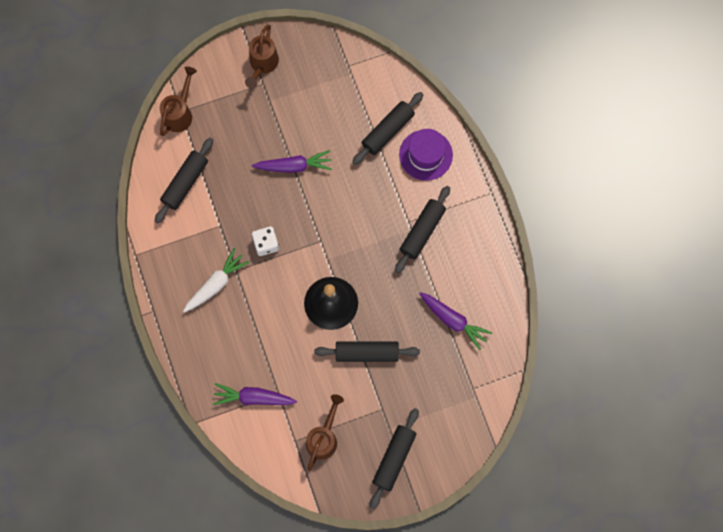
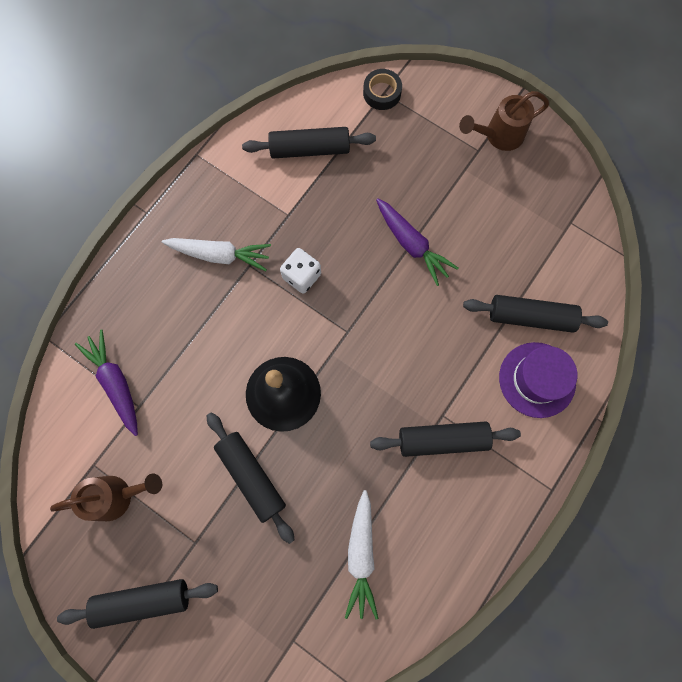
camera: 55 degrees right, 0 degrees up
brown watering can [160,67,197,136] -> black tape [363,69,402,110]
purple carrot [419,292,492,350] -> white carrot [345,490,378,620]

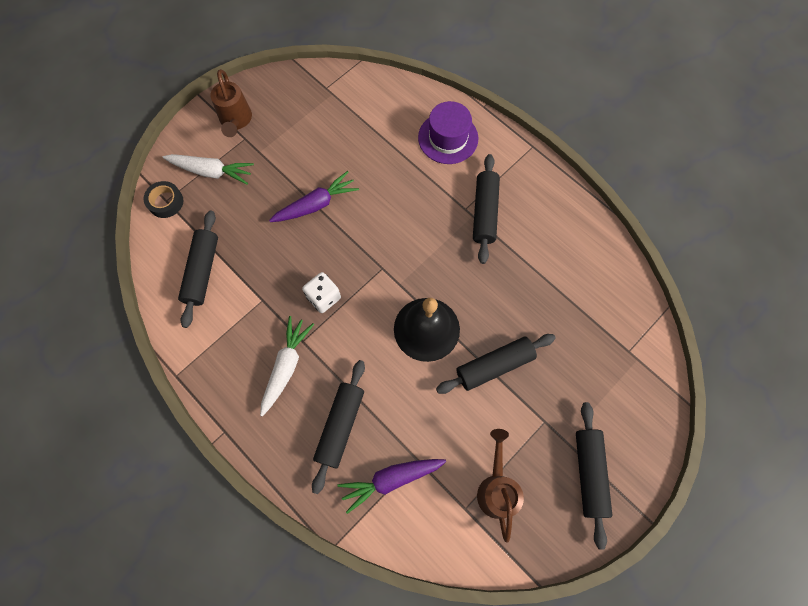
camera: 80 degrees left, 5 degrees down
white carrot [345,490,378,620] -> white carrot moved to [163,154,254,185]
black rolling pin [463,295,608,333] -> black rolling pin moved to [312,360,365,494]

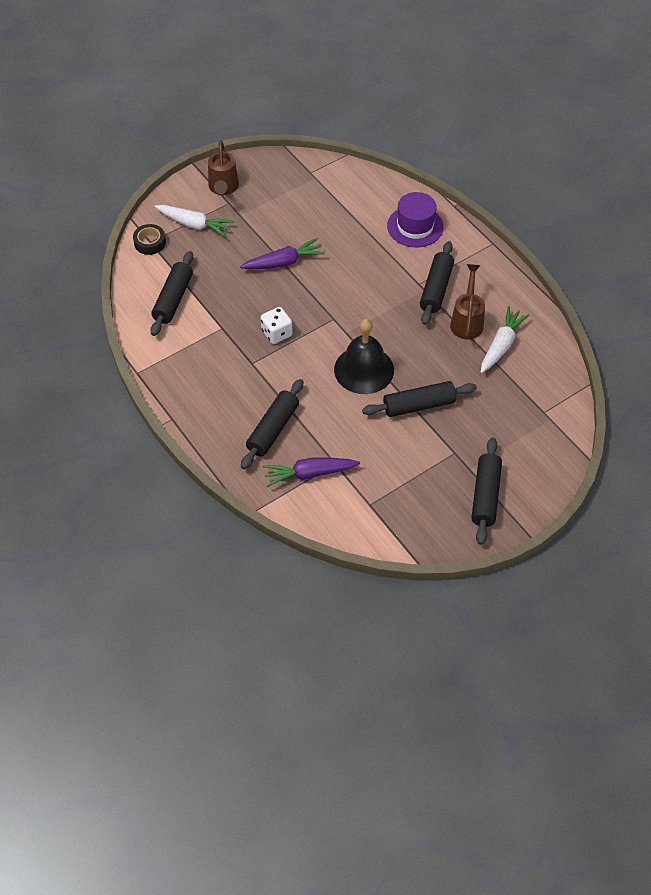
camera: 10 degrees right, 15 degrees down
white carrot [260,316,314,416] -> white carrot moved to [481,306,530,373]
brown watering can [477,429,524,543] -> brown watering can moved to [450,264,485,339]

